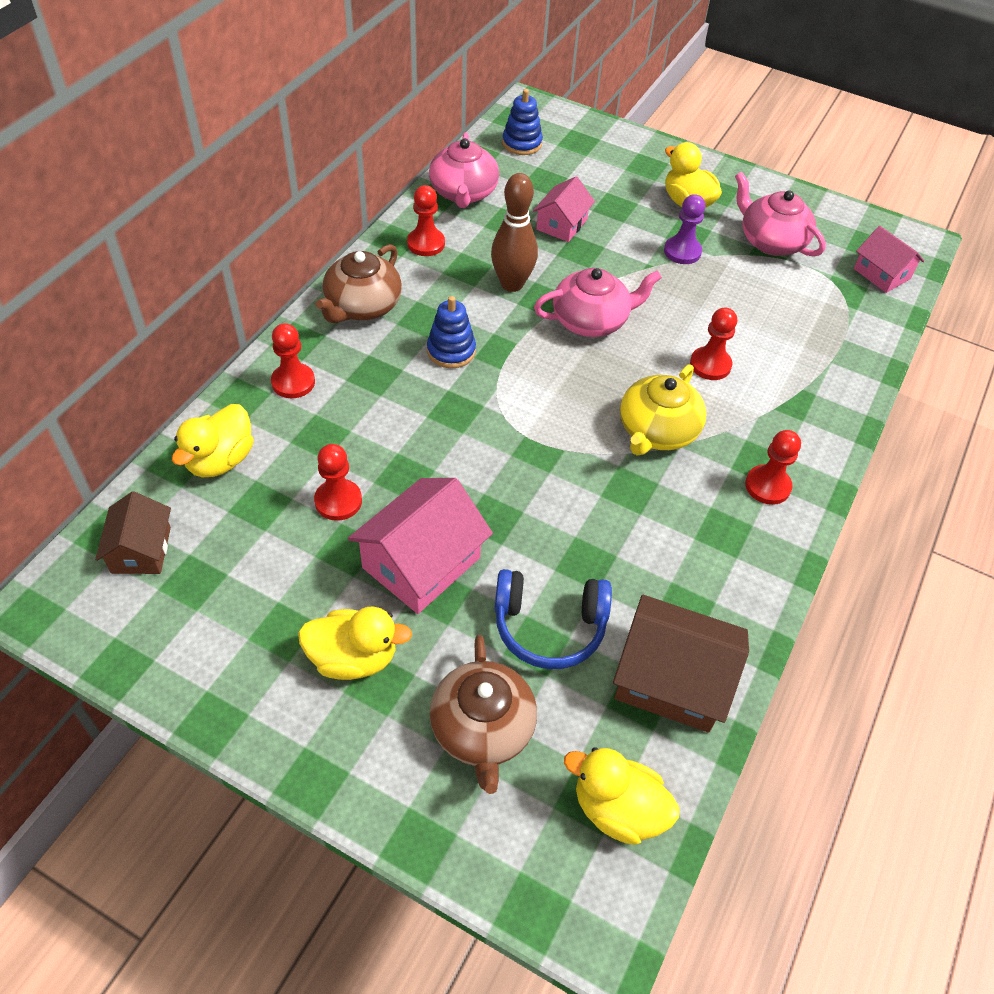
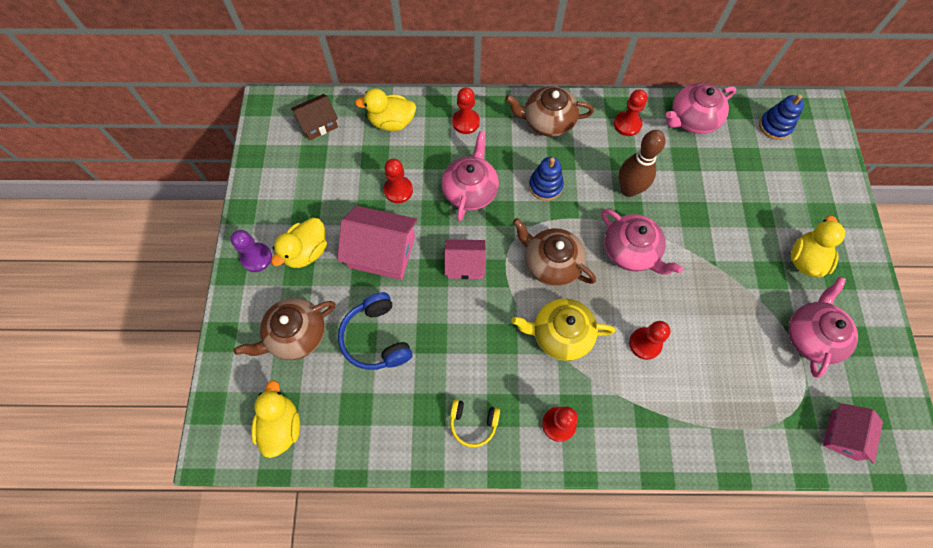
camera: 65 degrees right, 15 degrees up
yellow duck [298,607,412,680] -> yellow duck turned 60 degrees clockwise [271,218,327,268]
pink house [533,176,595,242] -> pink house moved to [445,239,486,279]
brown house [613,595,749,733] -> none
purple pawn [664,194,705,264] -> purple pawn moved to [231,230,272,272]
none -> pink teapot [442,131,499,221]
none -> yellow headphones [450,400,500,447]
none -> brown teapot [513,218,596,286]

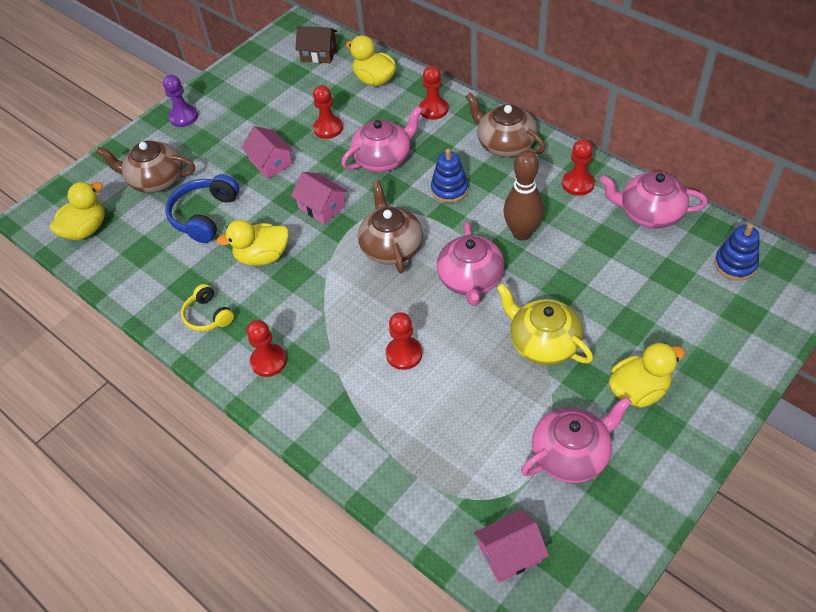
camera: 45 degrees right, 15 degrees down
yellow duck [271,218,327,268] -> yellow duck moved to [216,220,289,266]
pink house [337,206,418,280] -> pink house [241,126,293,179], size x0.62
yellow teapot [512,299,615,361] -> yellow teapot moved to [497,283,593,365]

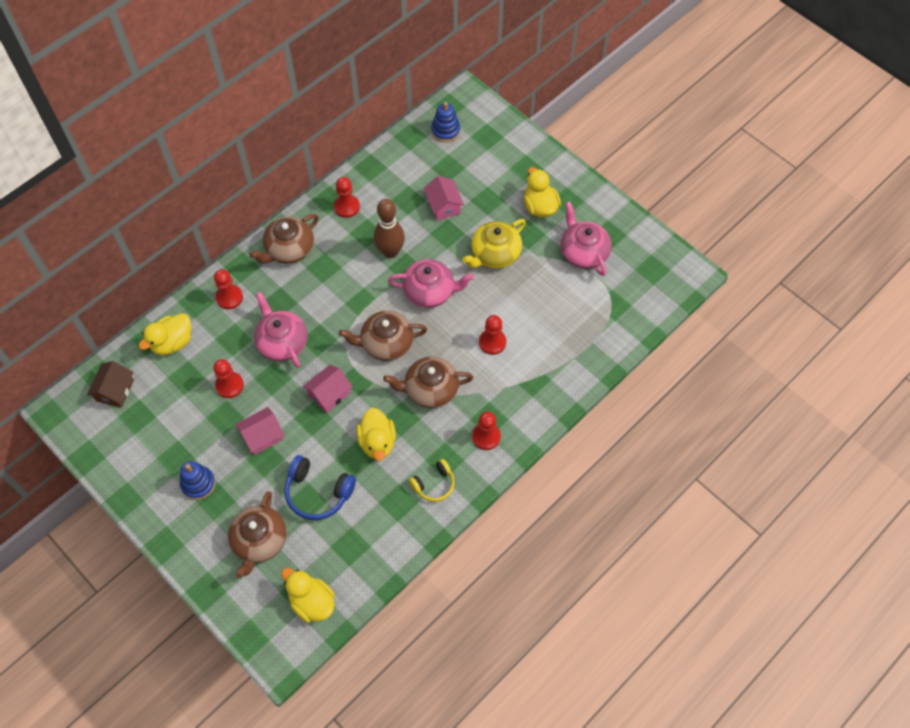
camera: 90 degrees left, 10 degrees up
purple pawn [163,75,198,127] -> none
blue stacking toy [431,148,468,203] -> blue stacking toy moved to [180,461,215,500]
pink house [474,510,549,583] -> pink house moved to [424,176,464,221]
pink teapot [599,172,707,229] -> none
none -> brown teapot [383,356,473,408]

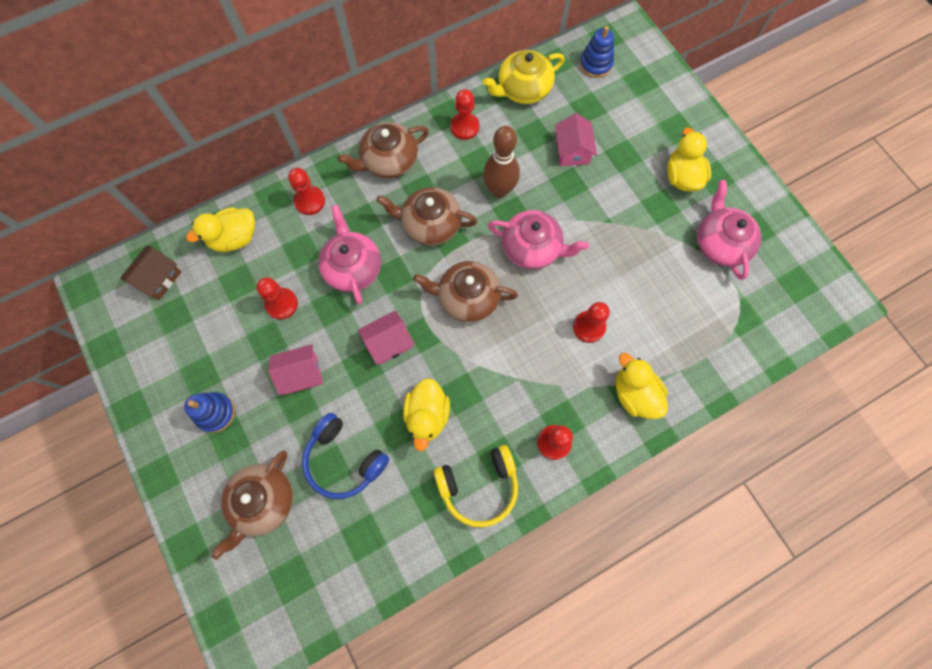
camera: 15 degrees right, 10 degrees up
yellow duck [281,568,335,623] -> yellow duck moved to [616,353,668,419]
brown teapot [383,356,473,408] -> brown teapot moved to [376,187,477,246]
yellow headphones [409,459,455,502] -> yellow headphones [434,445,518,528], size x1.58
yellow teapot [463,219,526,268] -> yellow teapot moved to [483,50,565,104]

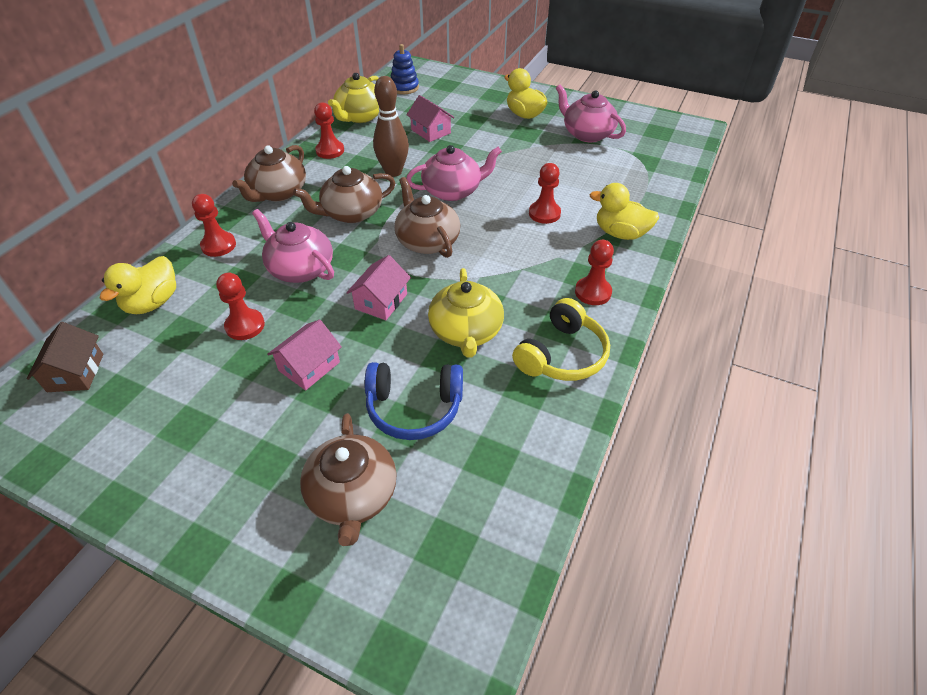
camera: 35 degrees left, 25 degrees down
blue stacking toy [184,392,235,433] -> none
yellow duck [403,378,450,451] -> yellow teapot [428,268,504,358]
brown teapot [413,261,518,322] -> brown teapot turned 90 degrees clockwise [394,177,460,258]

